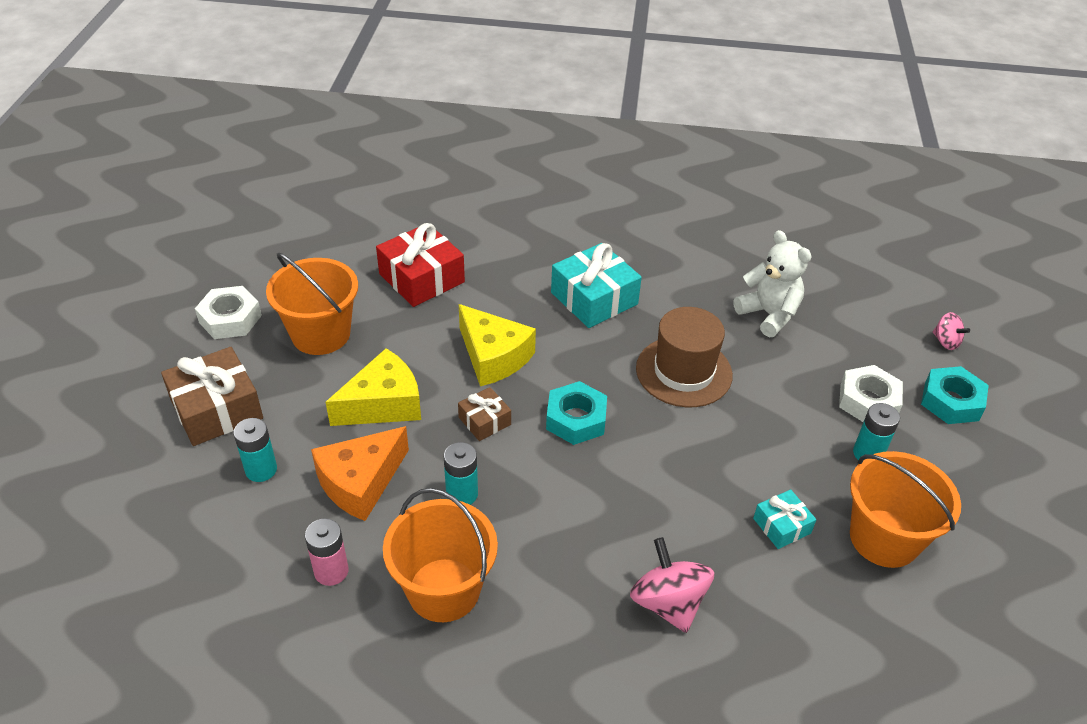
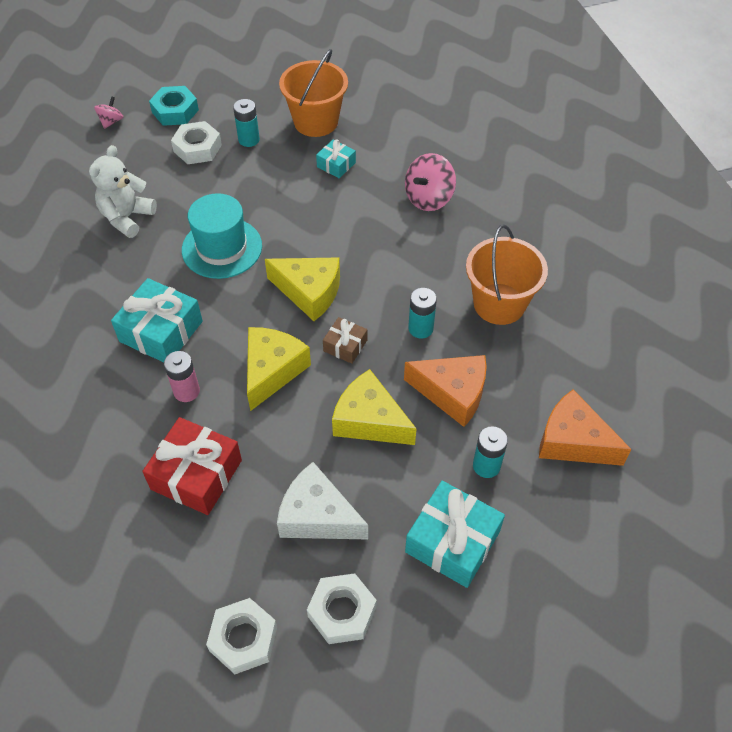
camera: 115 degrees left, 10 degrees up
brown gift [161,347,263,446] -> turquoise gift [405,481,505,588]
orange bucket [266,253,358,355] -> white cheese [277,462,368,539]
pink battery [305,518,348,586] -> pink battery moved to [164,351,200,402]
turquoise nut [546,381,607,445] -> yellow cheese [265,257,340,321]
brown hat [636,307,733,407] -> turquoise hat [182,193,262,279]
none -> white nut [206,598,277,674]
none -> orange cheese [539,389,632,466]

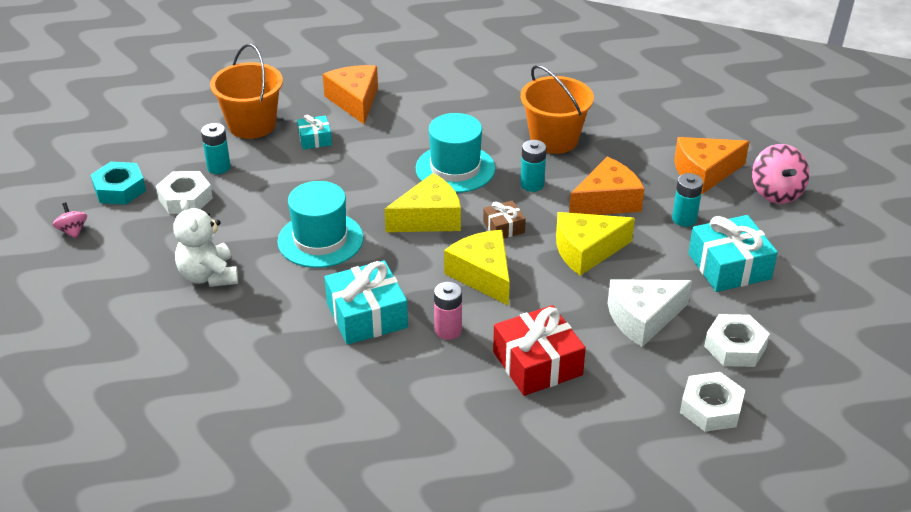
camera: 50 degrees left, 15 degrees down
pink spinning top [405,153,456,211] -> pink spinning top moved to [752,144,809,204]
none -> orange cheese [323,65,378,124]
none -> turquoise hat [416,113,495,193]

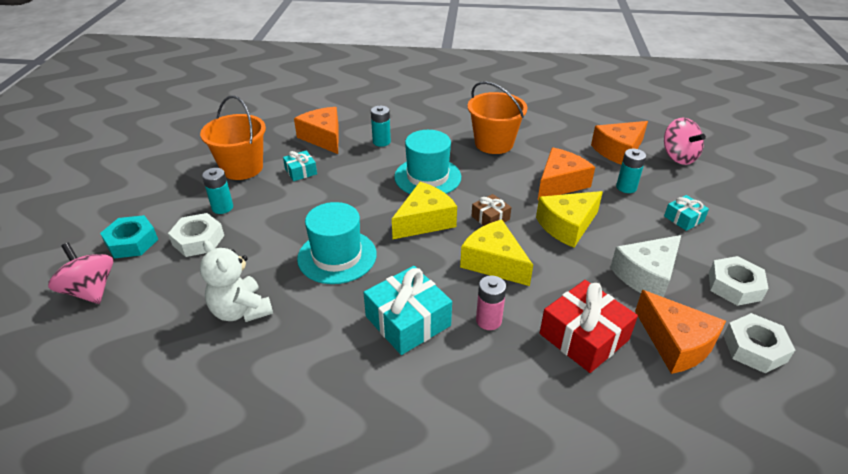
camera: 15 degrees left, 0 degrees up
pink spinning top [53,203,87,239] -> pink spinning top [48,243,113,304], size x1.79
turquoise battery [520,140,546,192] -> turquoise battery moved to [371,106,391,147]
turquoise gift [688,215,778,292] -> turquoise gift [664,195,709,231], size x0.54
none -> orange cheese [635,290,726,374]

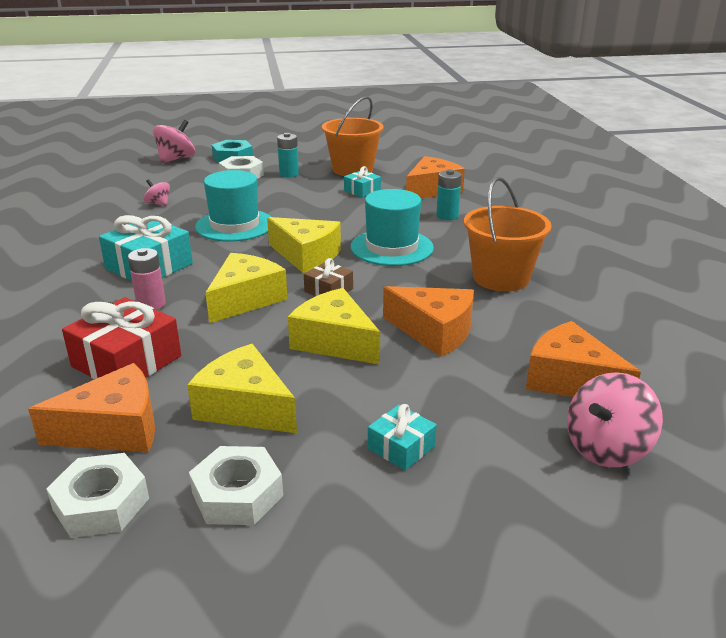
camera: 75 degrees right, 10 degrees down
white teddy bear [200,240,273,322] -> pink spinning top [144,179,170,206]
white cheese [610,235,681,297] -> yellow cheese [187,344,297,433]
turquoise battery [616,149,646,193] -> none
orange cheese [635,290,726,374] -> orange cheese turned 150 degrees counterclockwise [28,363,155,452]

